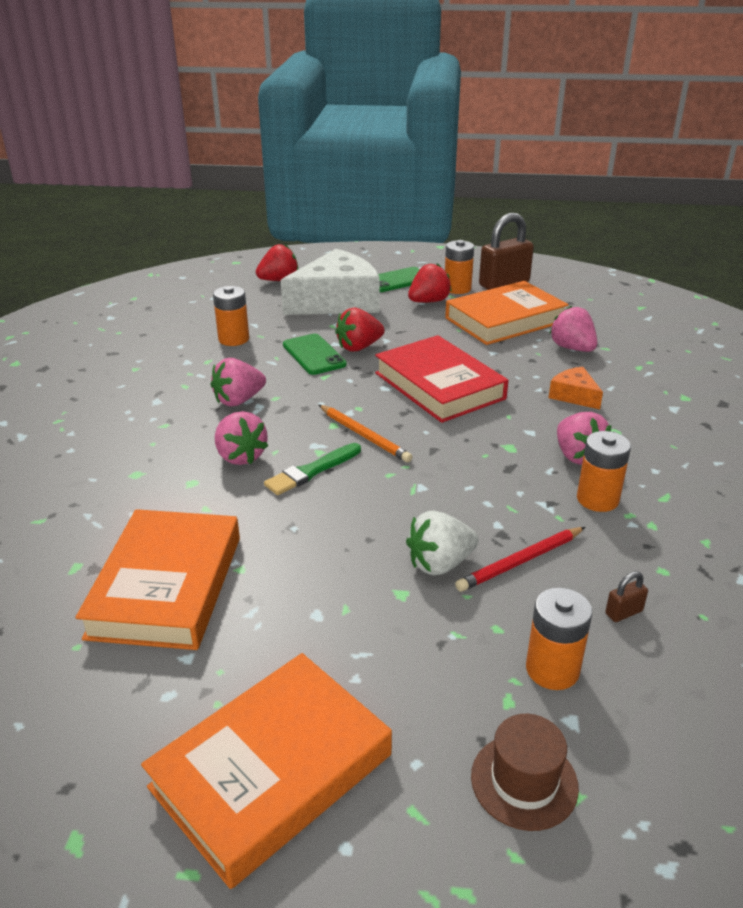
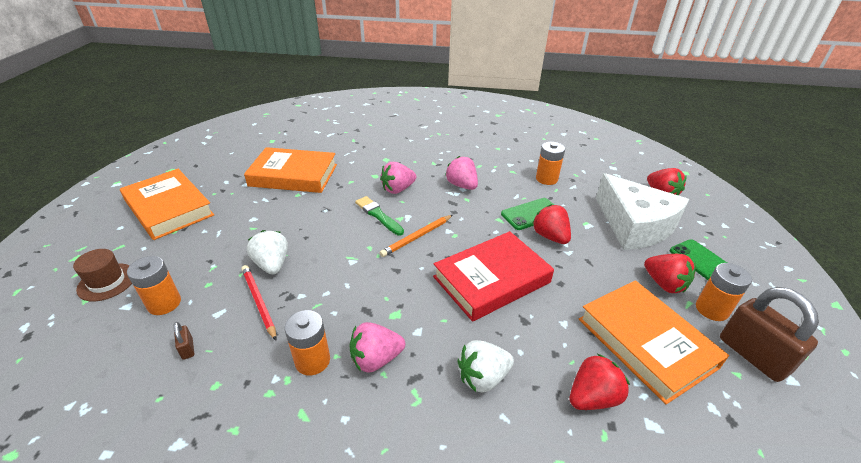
camera: 90 degrees right, 5 degrees up
pink strawberry [549,306,597,352] -> red strawberry [570,354,630,410]
orange cheese [549,367,603,409] -> white strawberry [457,340,514,393]

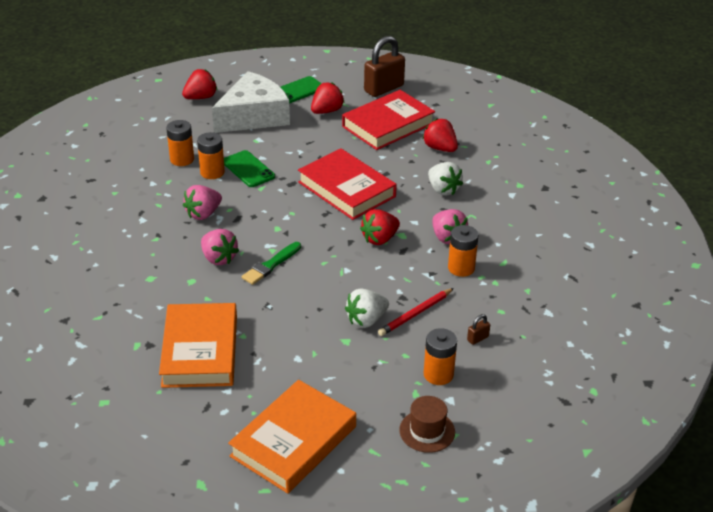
camera: 100 degrees left, 0 degrees up
orange pencil [380,215,453,257] -> none
red strawberry [532,204,571,244] -> red strawberry moved to [360,209,400,245]
orange book [579,280,729,404] -> red book [342,90,435,150]
orange battery [696,263,752,321] -> orange battery moved to [197,132,225,179]

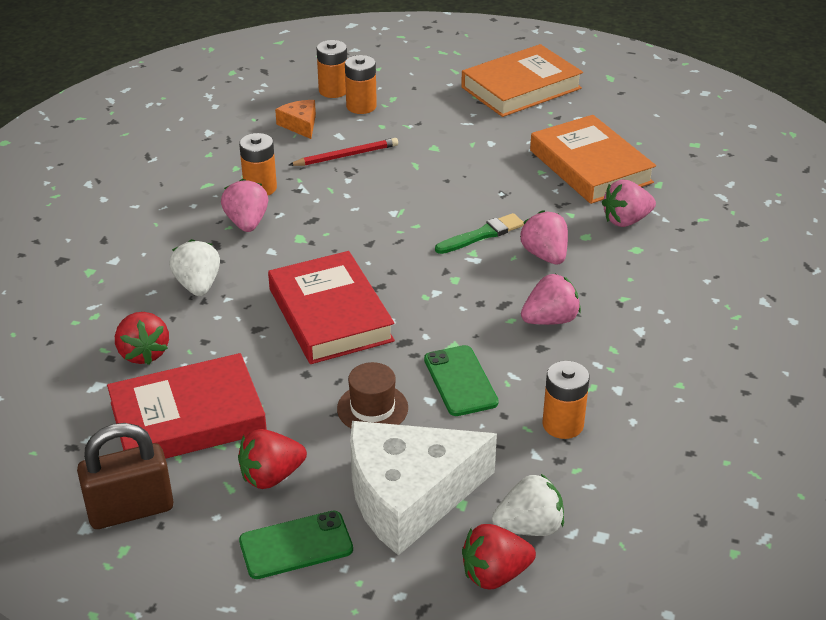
camera: 160 degrees left, 0 degrees up
orange book [159,303,237,388] -> orange book turned 45 degrees counterclockwise [530,115,656,204]
orange battery [197,132,225,179] -> orange battery moved to [317,40,347,98]
white strawberry [345,288,389,328] -> white strawberry moved to [492,474,564,536]
red strawberry [360,209,400,245] -> none
brown hat [399,396,455,453] -> brown hat moved to [337,362,408,428]
brown padlock [467,314,490,345] -> orange cheese [275,100,316,139]
none -> pink strawberry [602,180,656,227]

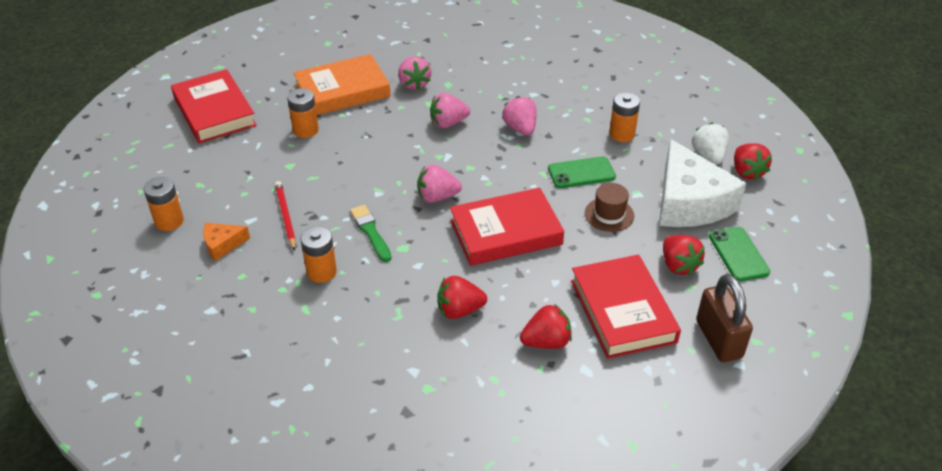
camera: 85 degrees left, 5 degrees up
white strawberry [169,239,220,296] -> red strawberry [437,276,487,319]
pink strawberry [221,179,268,232] -> pink strawberry moved to [417,164,462,203]
orange battery [345,55,377,114] -> orange battery moved to [287,88,319,138]
green brush [435,213,524,254] -> green brush moved to [350,205,392,262]
orange book [461,44,583,117] -> red book [171,69,257,144]

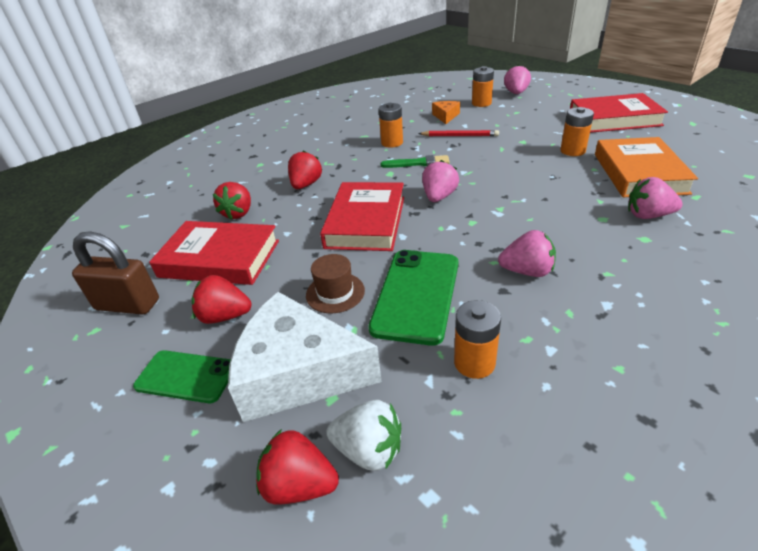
camera: 120 degrees right, 5 degrees down
pink strawberry [430,93,470,128] -> pink strawberry moved to [504,65,531,94]
green phone [548,156,616,188] -> green phone [368,250,458,346], size x1.57

